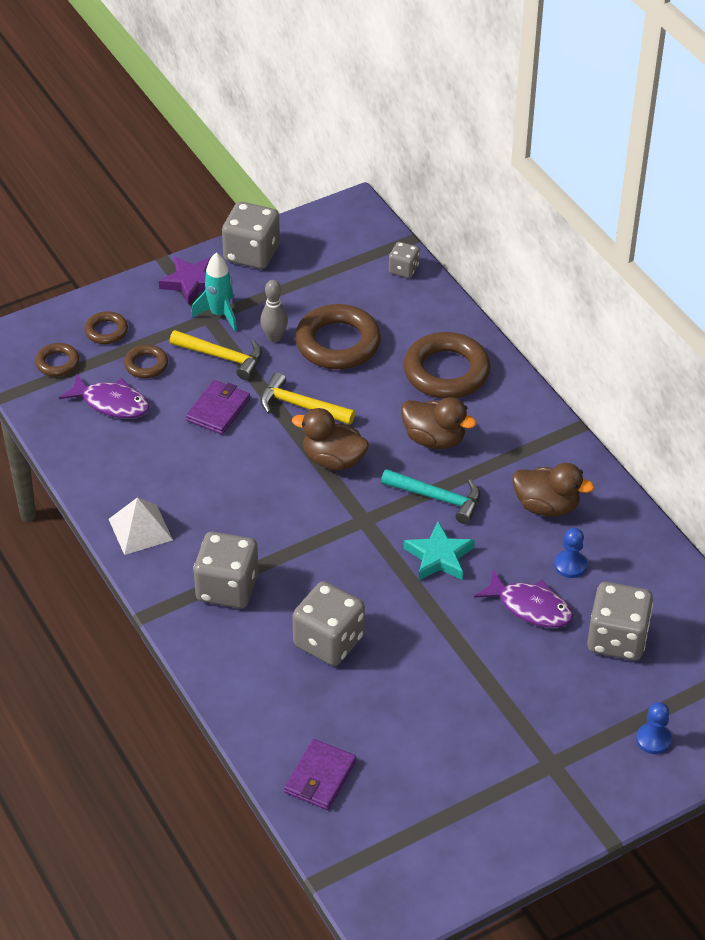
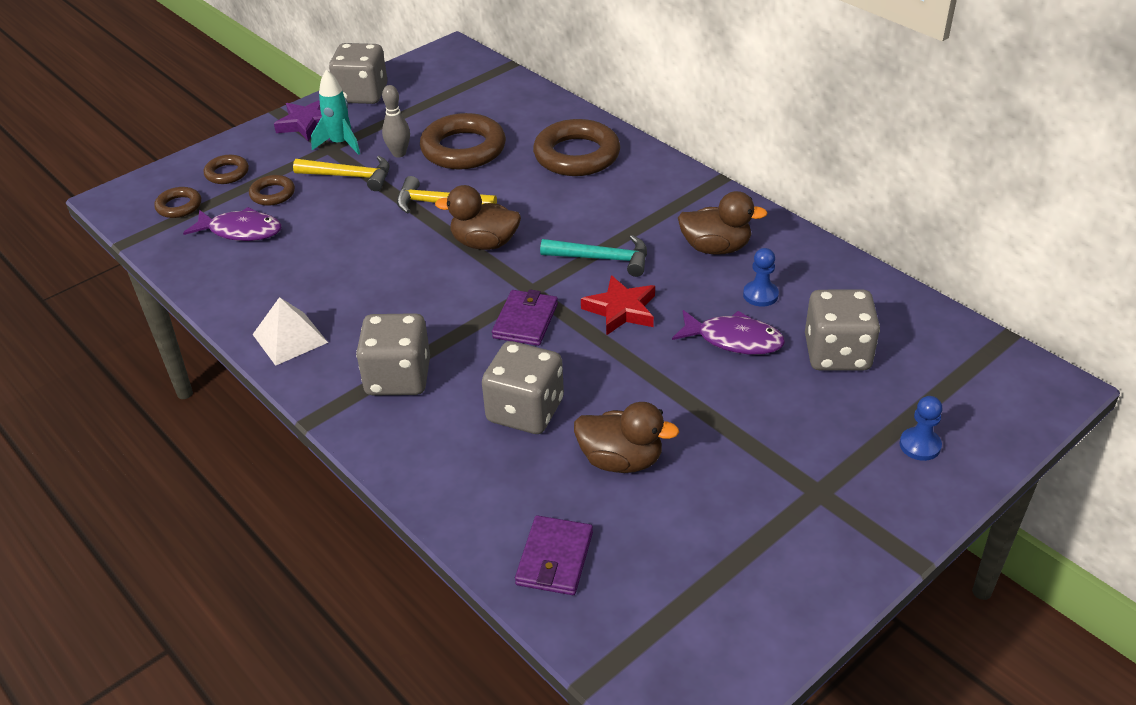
camera: 10 degrees left, 5 degrees down
purple wallet [186,380,250,435] -> purple wallet moved to [492,289,558,346]
grey dice [389,242,420,278] -> none
brown duck [401,397,477,449] -> brown duck moved to [574,402,679,473]
turquoise star [403,521,475,580] -> red star [581,275,655,336]

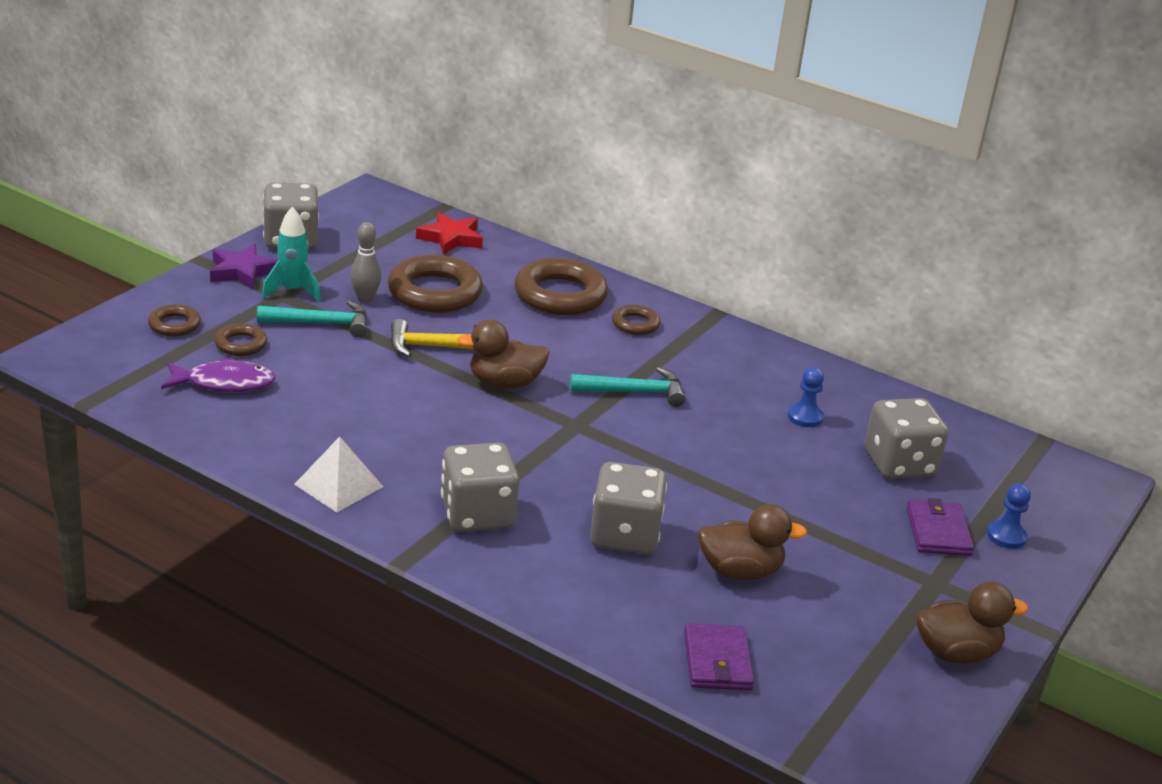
camera: 20 degrees left, 10 degrees down
brown ring [154,187,201,218] -> brown ring moved to [612,305,660,335]
yellow hammer [293,156,390,191] -> turquoise hammer [257,301,367,337]
purple wallet [492,289,558,346] -> purple wallet moved to [907,498,974,556]
red star [581,275,655,336] -> red star moved to [416,212,483,254]
purple fish [672,310,785,355] -> none
brown duck [678,191,767,255] -> brown duck moved to [916,582,1028,664]

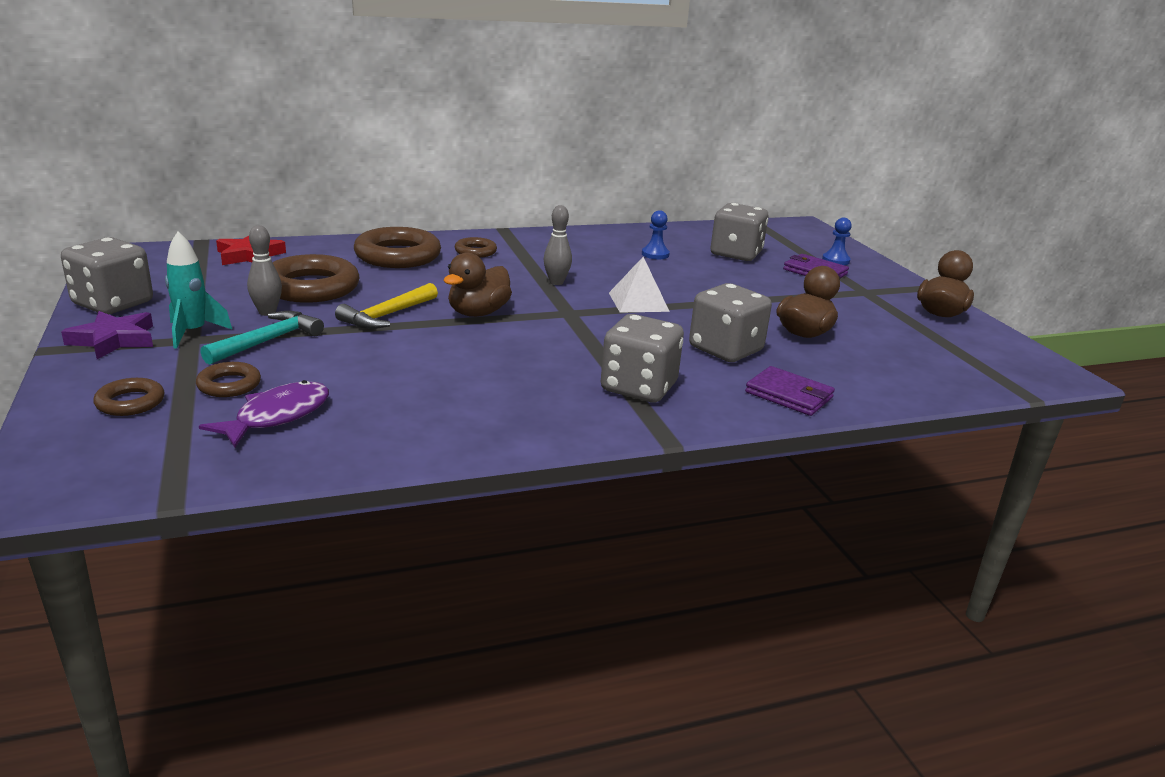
camera: 50 degrees left, 5 degrees down
white pyramid [294,436,383,512] -> white pyramid moved to [609,257,670,312]
turquoise hammer [570,367,686,407] -> grey bowling pin [544,205,572,285]
purple wallet [684,623,754,690] -> purple wallet moved to [745,366,835,416]

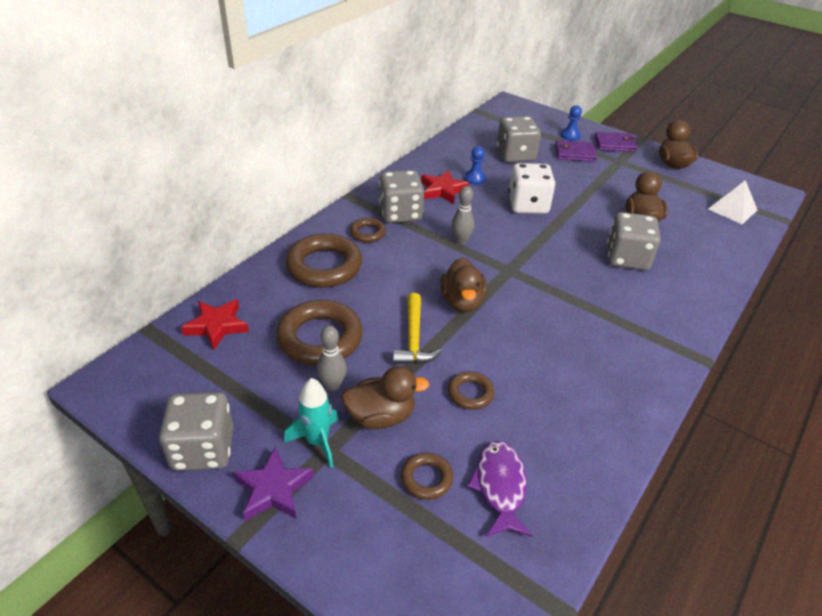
camera: 35 degrees left, 15 degrees up
brown ring [93,378,164,416] -> brown ring moved to [448,371,494,410]
turquoise hammer [200,311,324,365] -> brown duck [341,366,430,429]
grey dice [601,314,684,402] -> grey dice moved to [379,170,424,223]
white pyramid [609,257,670,312] -> white pyramid moved to [708,180,757,224]
purple wallet [745,366,835,416] -> purple wallet moved to [594,132,638,152]
none -> red star [421,170,469,204]
none -> white dice [508,163,555,214]

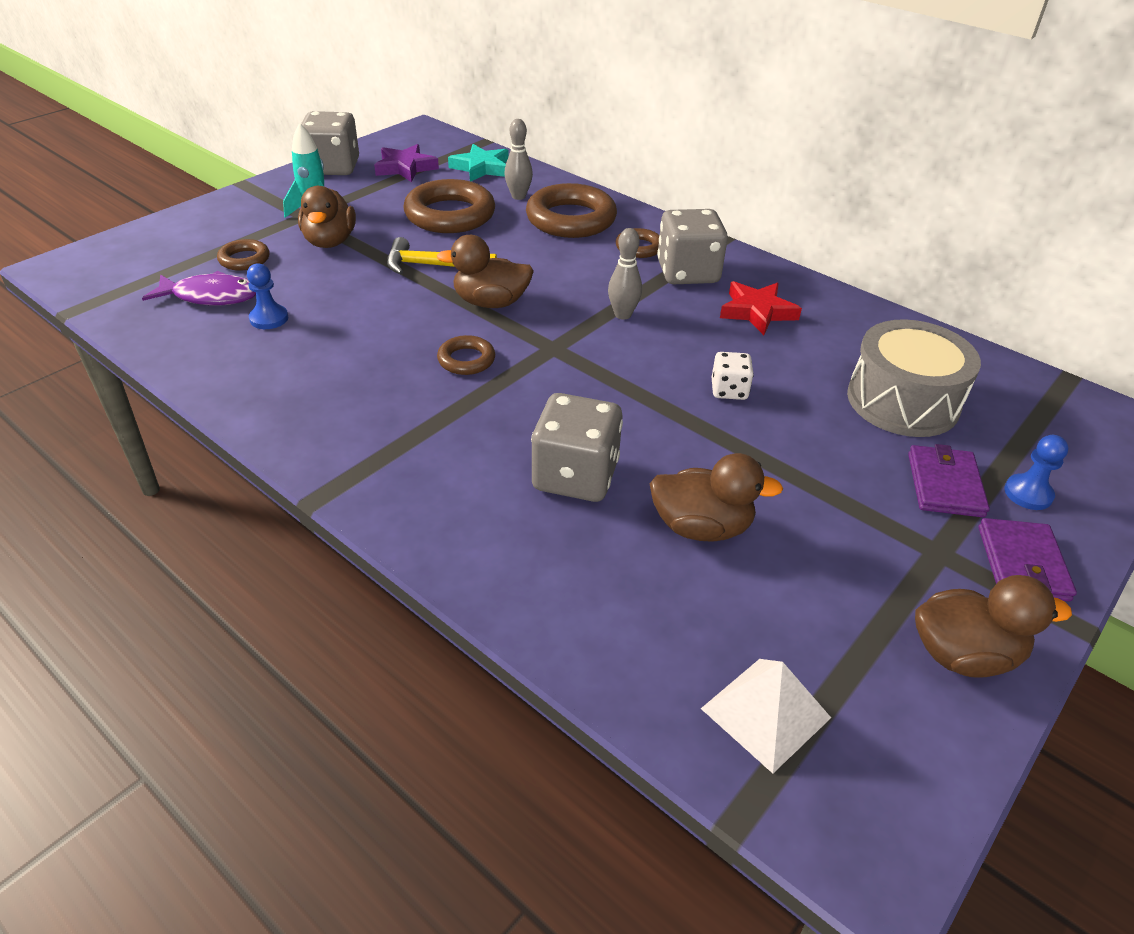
camera: 95 degrees right, 0 degrees up
red star [181,299,249,350] -> turquoise star [448,144,509,181]
purple star [233,447,314,521] -> purple star moved to [374,144,439,182]
grey bowling pin [317,325,347,391] -> grey bowling pin moved to [504,119,533,200]
brown ring [448,371,494,410] -> brown ring moved to [437,335,495,375]
blue pawn [464,146,486,185] -> blue pawn moved to [247,263,288,329]
grey dice [497,116,541,163] -> grey drum [847,319,981,437]
white dice [508,163,555,214] -> white dice [712,352,754,400], size x0.53

